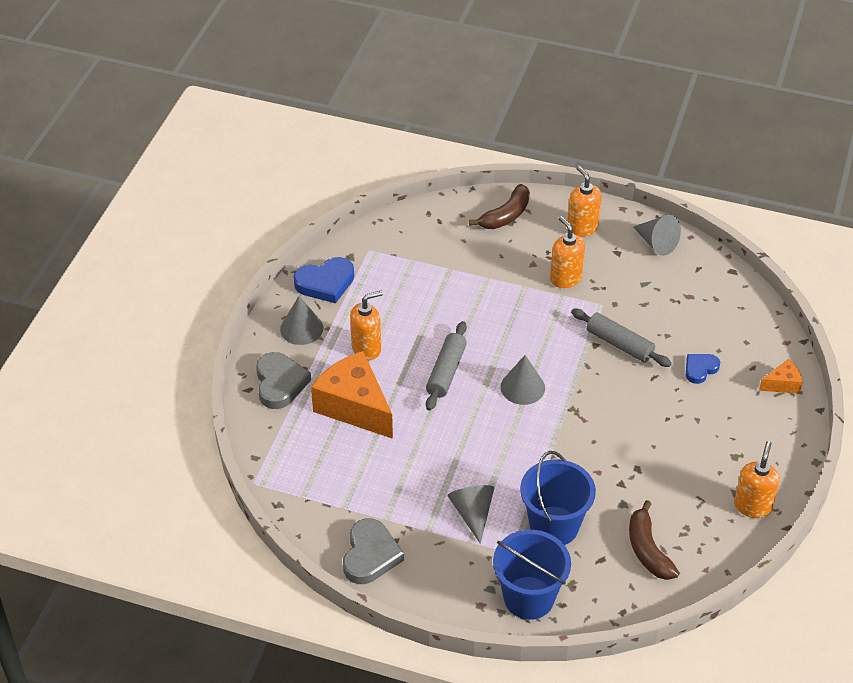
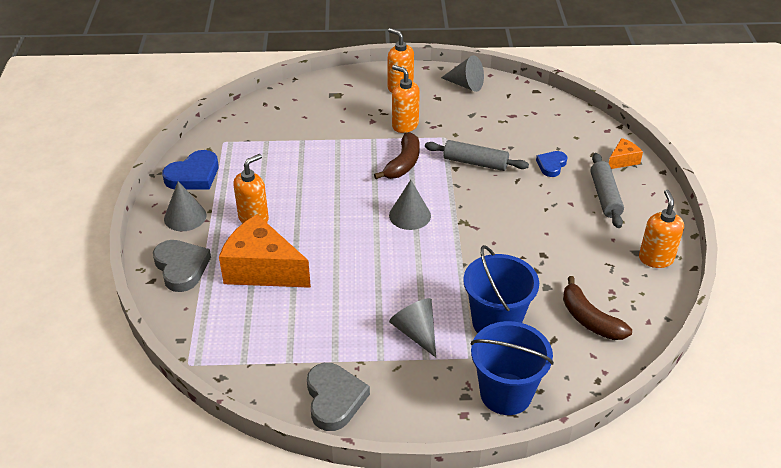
camera: 20 degrees left, 5 degrees down
grey rolling pin [426,321,467,411] -> grey rolling pin moved to [590,153,624,228]
brown banana [469,184,530,229] -> brown banana moved to [374,132,420,179]

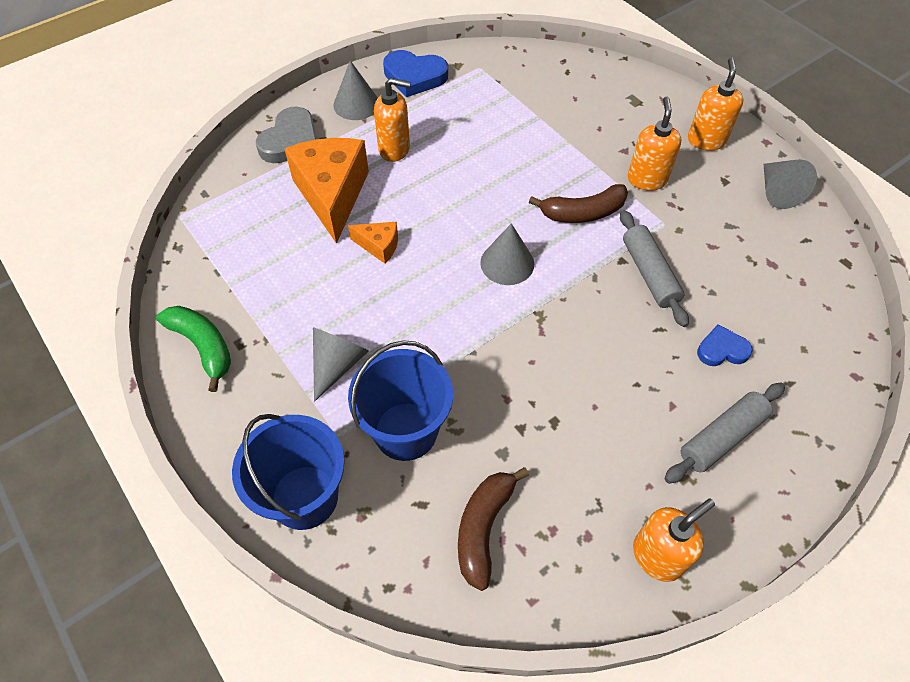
camera: 55 degrees right, 15 degrees up
grey heart [307,363,370,431] -> green banana [156,306,231,392]
orange cheese [609,138,643,169] -> orange cheese moved to [348,222,398,263]

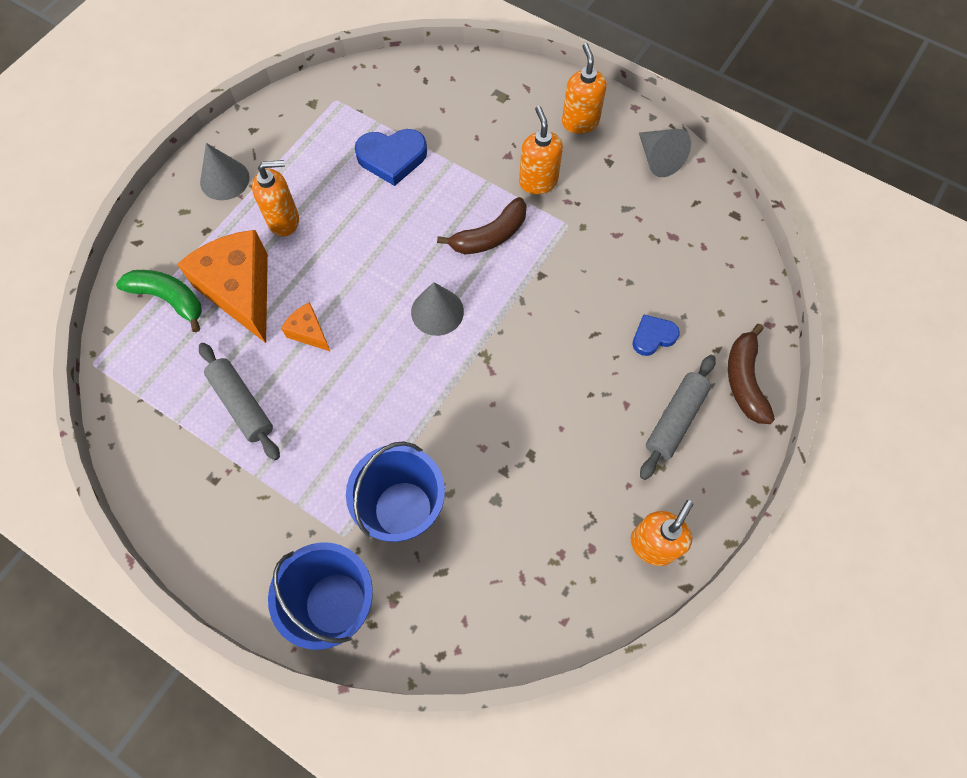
camera: 20 degrees left, 10 degrees up
green banana [156,306,231,392] -> green banana moved to [116,270,202,332]
grey heart [256,107,317,163] -> none
grey cone [313,327,369,402] -> none
orange cheese [348,222,398,263] -> orange cheese turned 135 degrees counterclockwise [281,302,331,352]
blue heart [383,50,448,97] -> blue heart moved to [355,129,427,186]
brown banana [458,467,529,591] -> brown banana moved to [728,324,775,424]
grey rolling pin [620,210,689,327] -> grey rolling pin moved to [199,343,280,460]

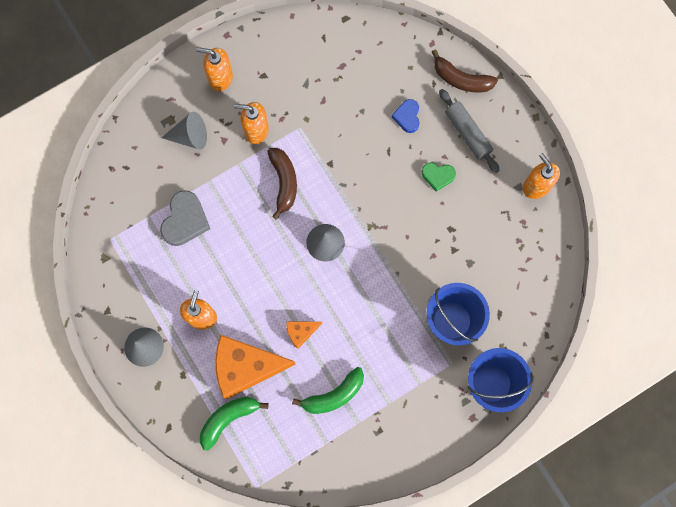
camera: 65 degrees left, 10 degrees up
grey rolling pin [199,343,280,460] -> green banana [292,367,364,414]
blue heart [355,129,427,186] -> grey heart [160,190,210,246]
grey cone [639,129,691,177] -> grey cone moved to [161,112,207,150]
none -> green heart [422,162,456,192]

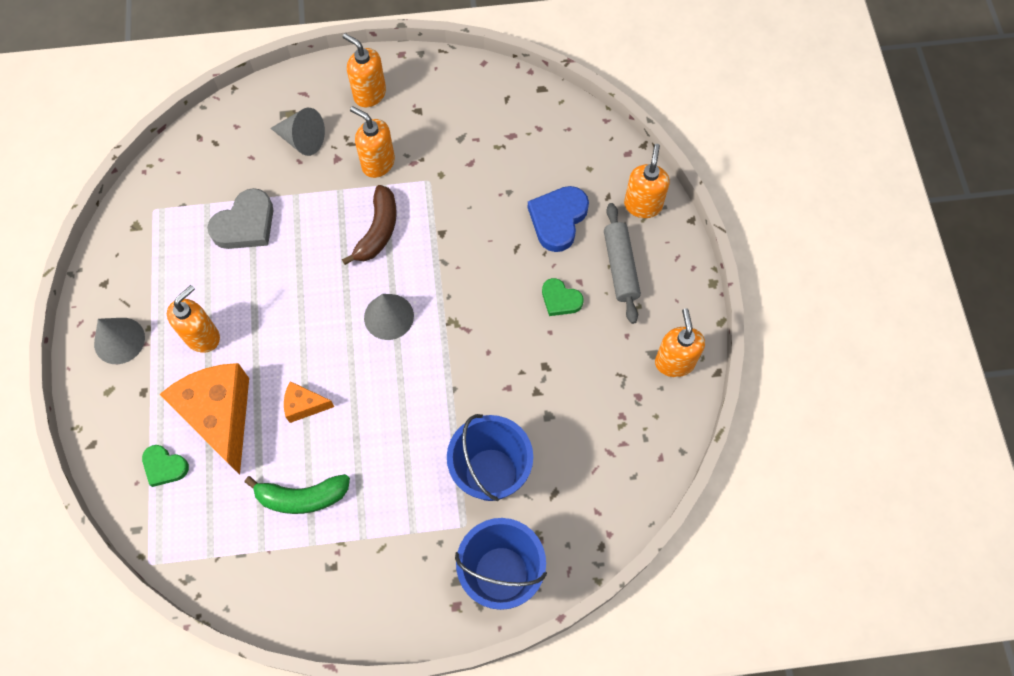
camera: 25 degrees right, 10 degrees down
green banana [200,397,269,451] -> green heart [142,445,189,487]
orange cheese [215,335,296,399] -> orange cheese turned 45 degrees clockwise [160,363,249,475]
blue heart [392,99,419,133] -> blue heart [528,186,589,252], size x1.64
brown banana [432,49,498,93] -> orange soap dispenser [624,144,670,218]

